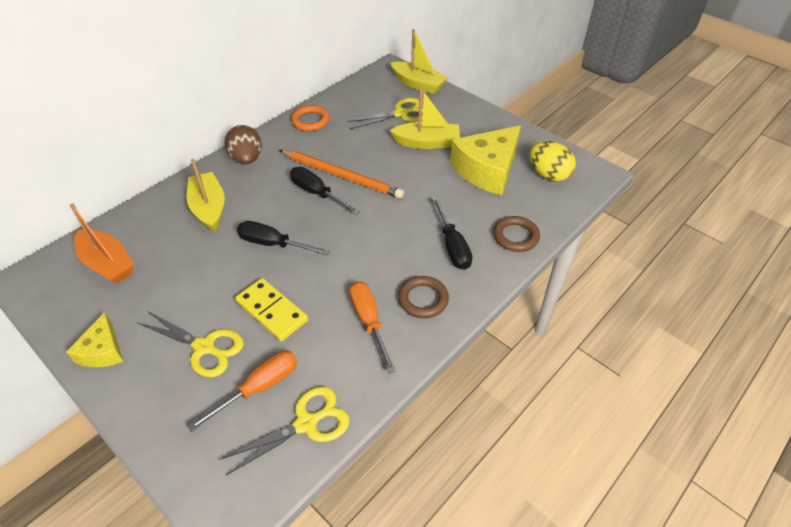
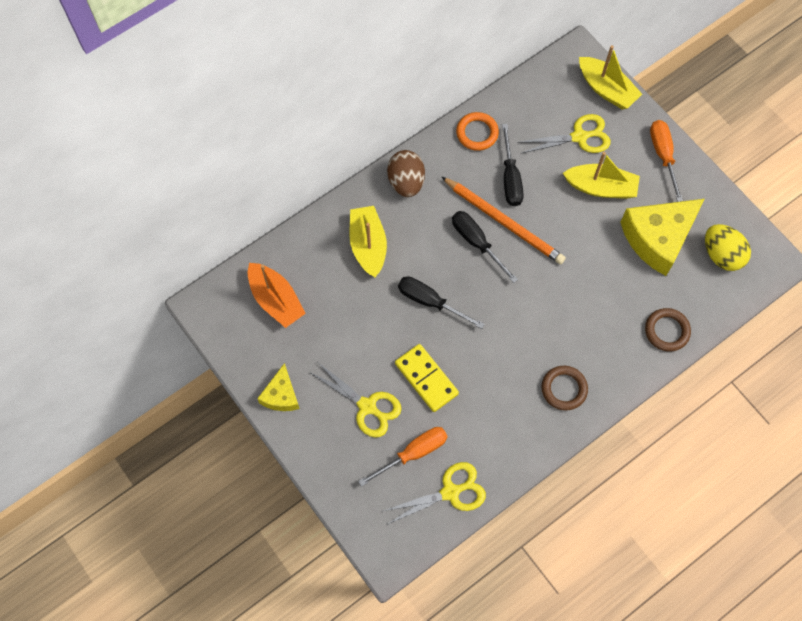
camera: 10 degrees right, 20 degrees up
orange screwdriver [349,281,396,374] -> orange screwdriver moved to [650,120,683,202]
black screwdriver [432,197,472,270] -> black screwdriver moved to [502,124,524,206]

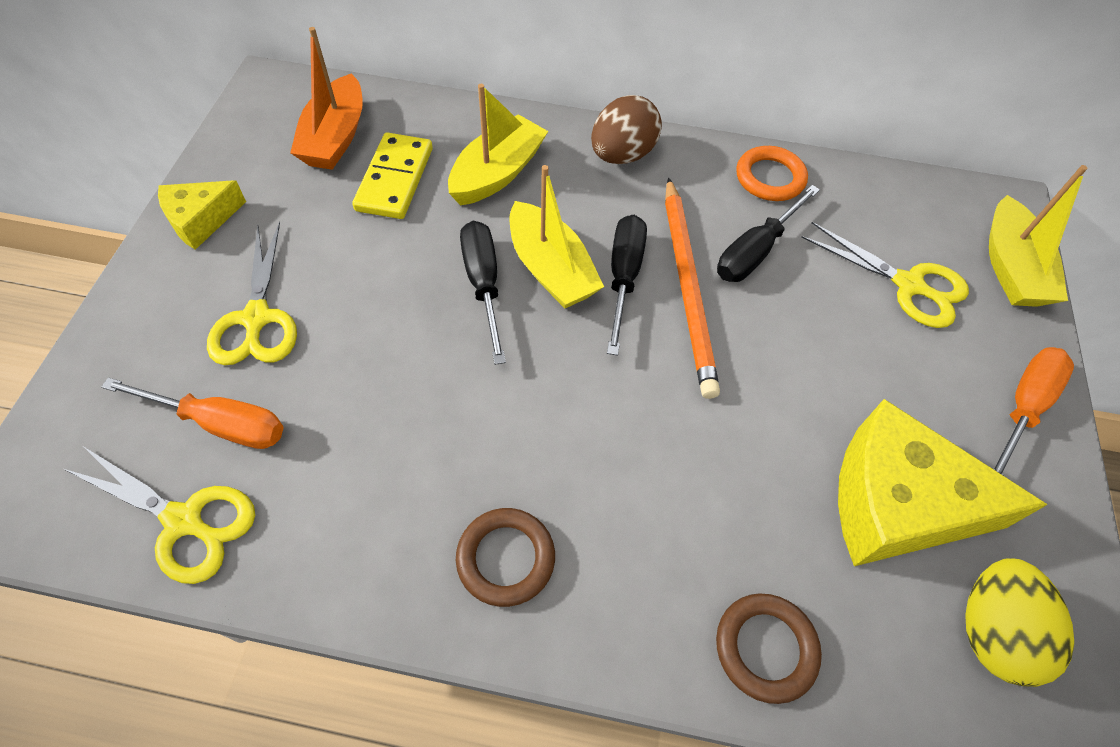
camera: 45 degrees right, 10 degrees down
yellow domino [395,344,459,412] -> yellow domino moved to [352,133,433,219]
yellow boat [563,152,640,199] -> yellow boat moved to [509,165,604,308]

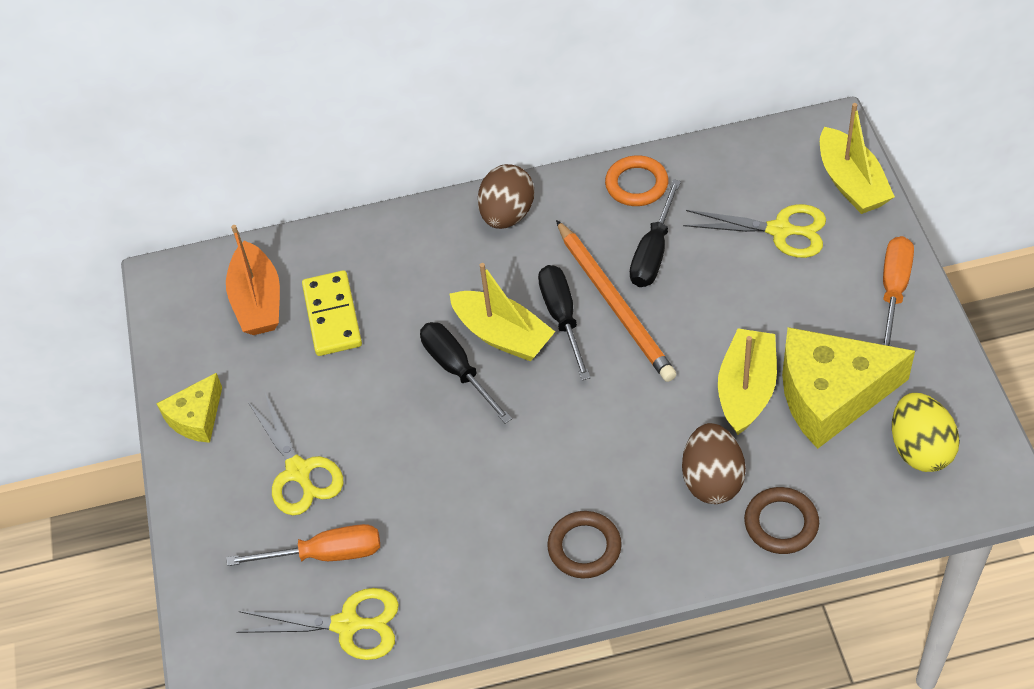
camera: 15 degrees left, 5 degrees down
yellow boat [448,84,548,205] -> yellow boat moved to [718,328,777,435]
none -> brown egg [682,423,746,504]

